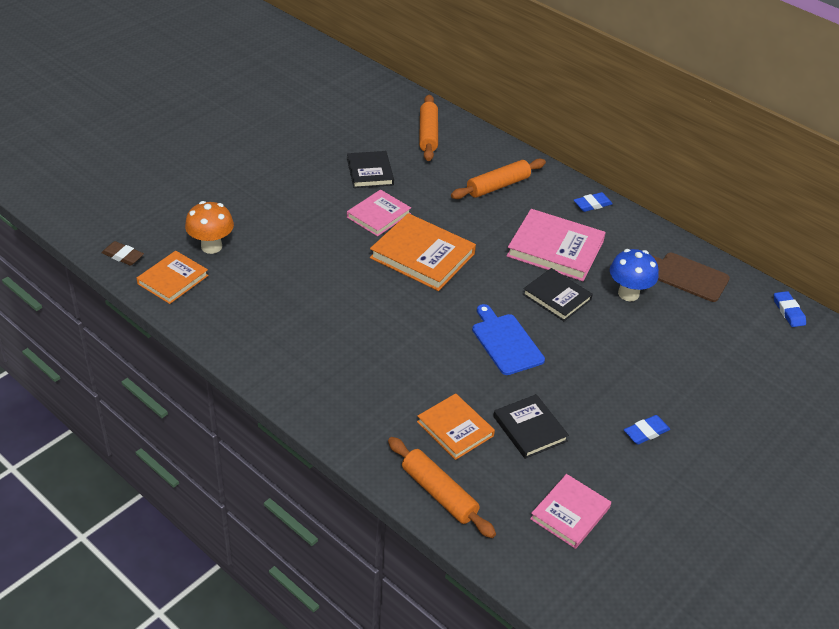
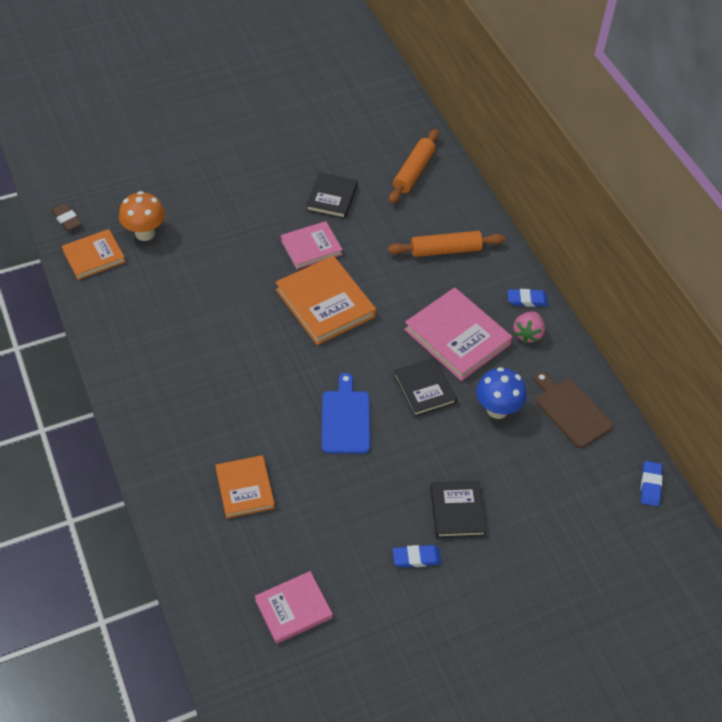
camera: 25 degrees right, 10 degrees up
orange rolling pin [388,437,496,538] -> none
black book [493,394,569,459] -> black book moved to [430,481,486,538]
none -> pink strawberry [513,311,545,343]

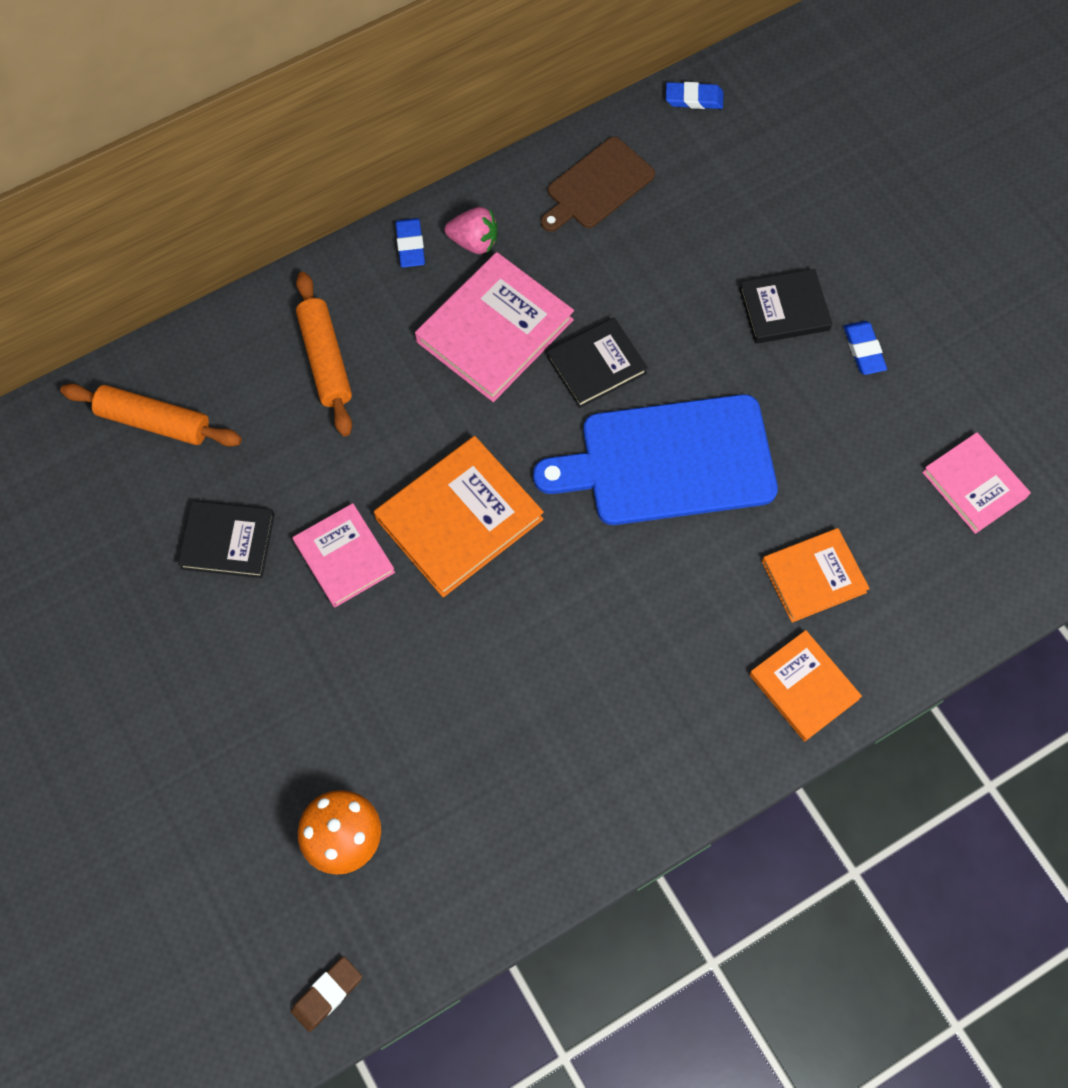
camera: 95 degrees left, 15 degrees up
orange book [62,229,126,280] -> orange book moved to [749,630,862,742]
blue cutting board [322,373,370,454] -> blue cutting board [533,394,778,525], size x1.72
blue mushroom [476,367,527,419] -> none

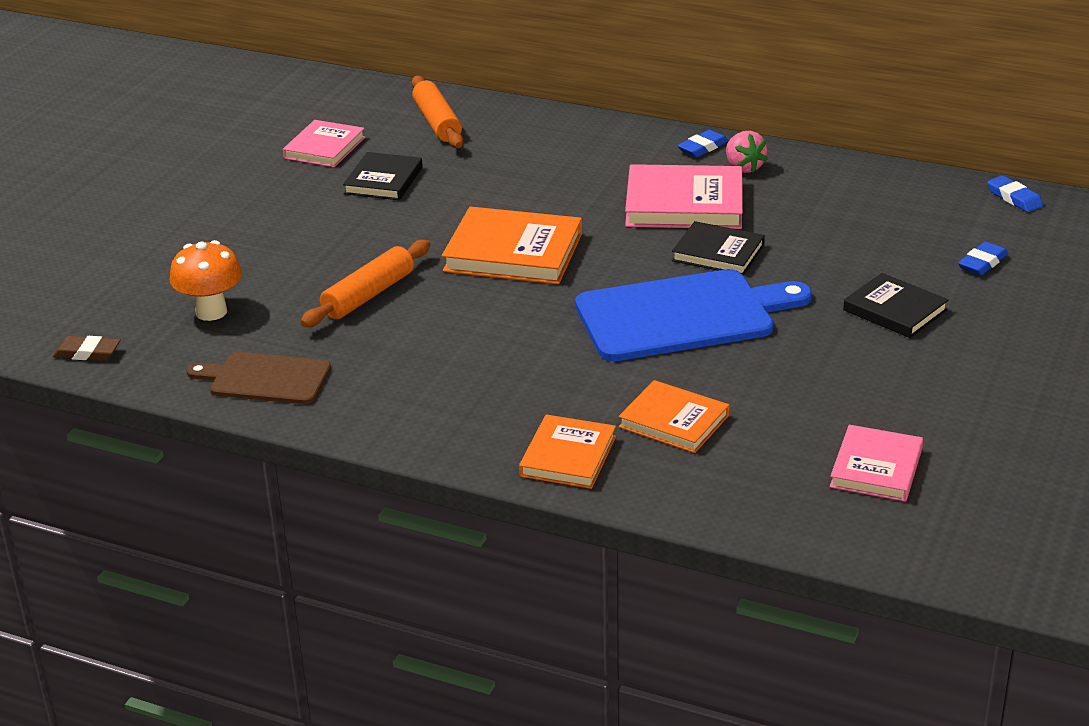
camera: 55 degrees right, 35 degrees down
black book [178,501,275,578] -> black book turned 45 degrees clockwise [343,152,423,200]
pink book [293,503,395,608] -> pink book moved to [283,120,365,167]
orange rolling pin [296,272,352,436] -> orange rolling pin moved to [300,240,430,327]
blue cutting board [533,394,778,525] -> blue cutting board turned 120 degrees clockwise [575,269,812,361]
brown cutting board [541,137,655,232] -> brown cutting board moved to [187,352,331,404]
blue eraser [844,321,887,375] -> blue eraser moved to [958,242,1008,275]

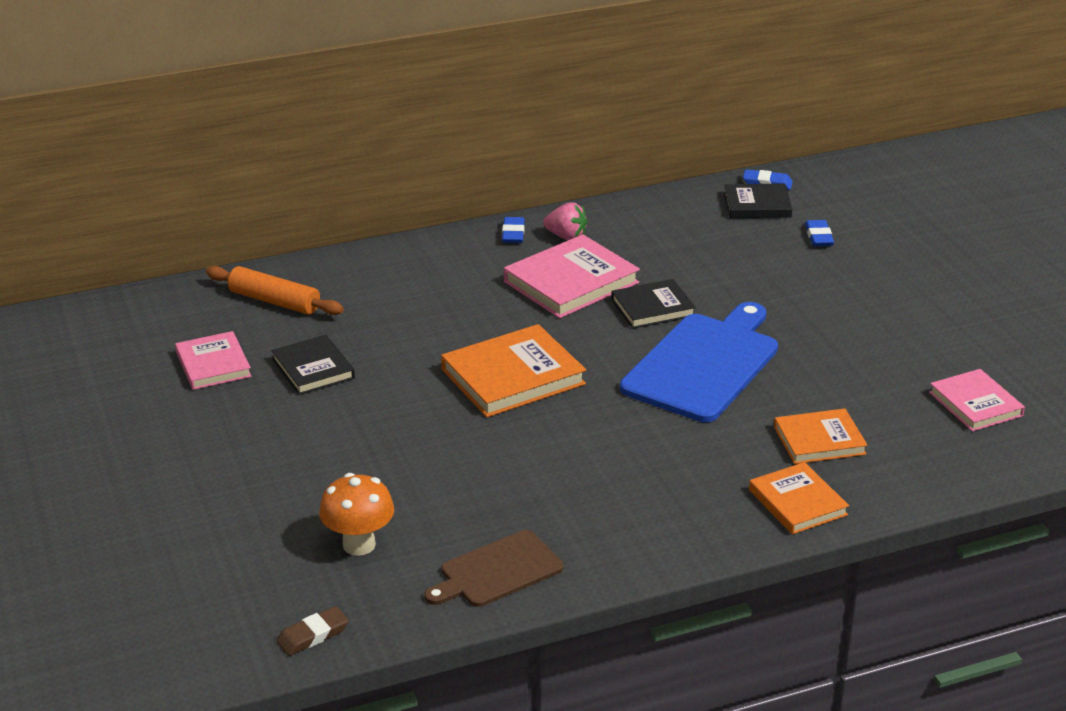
camera: 45 degrees left, 0 degrees up
orange rolling pin [300,240,430,327] -> none
black book [843,273,949,338] -> black book moved to [724,184,792,218]

